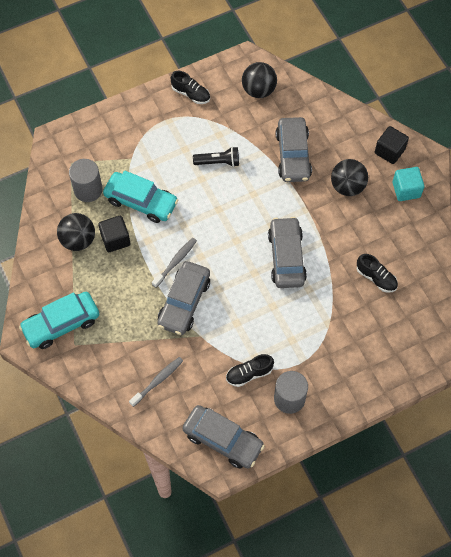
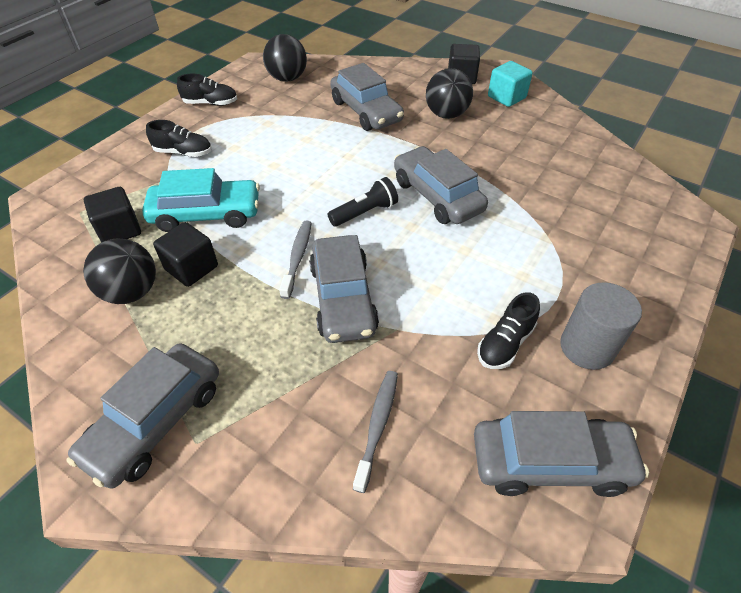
camera: 30 degrees left, 15 degrees down
turquoise car [19,292,99,349] -> grey car [67,343,219,489]
grey cylinder [69,159,103,202] -> black cube [84,187,141,243]
black flashlight [193,147,239,167] -> black flashlight moved to [328,177,398,227]
black shoe [357,254,398,293] -> black shoe moved to [146,120,212,157]

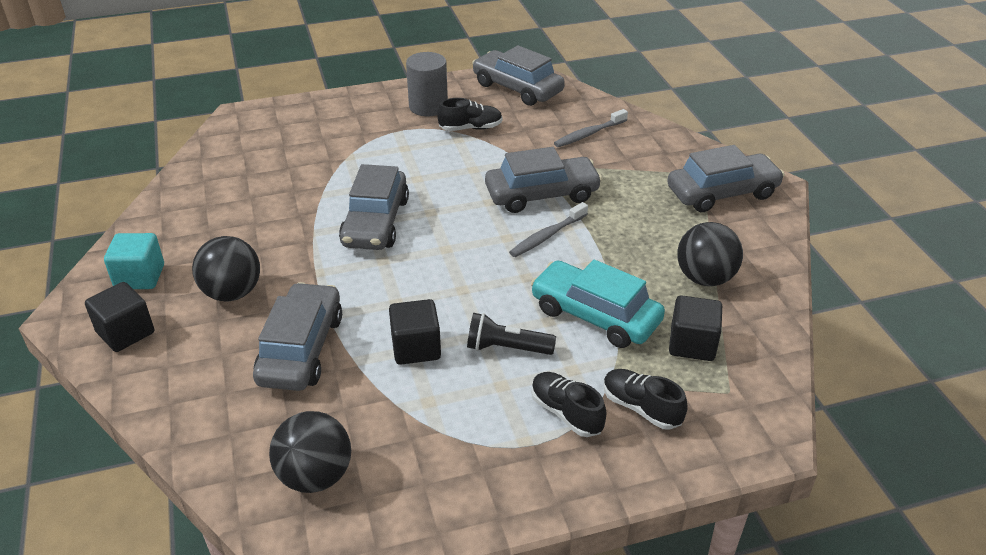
camera: 140 degrees left, 10 degrees down
black cube [153,222,218,287] -> black cube moved to [389,299,441,365]
black shoe [177,73,237,106] -> black shoe moved to [604,369,688,430]
grey car [309,235,379,343] -> grey car turned 45 degrees clockwise [485,147,602,213]
black flashlight [328,177,398,227] -> black flashlight moved to [467,313,556,355]

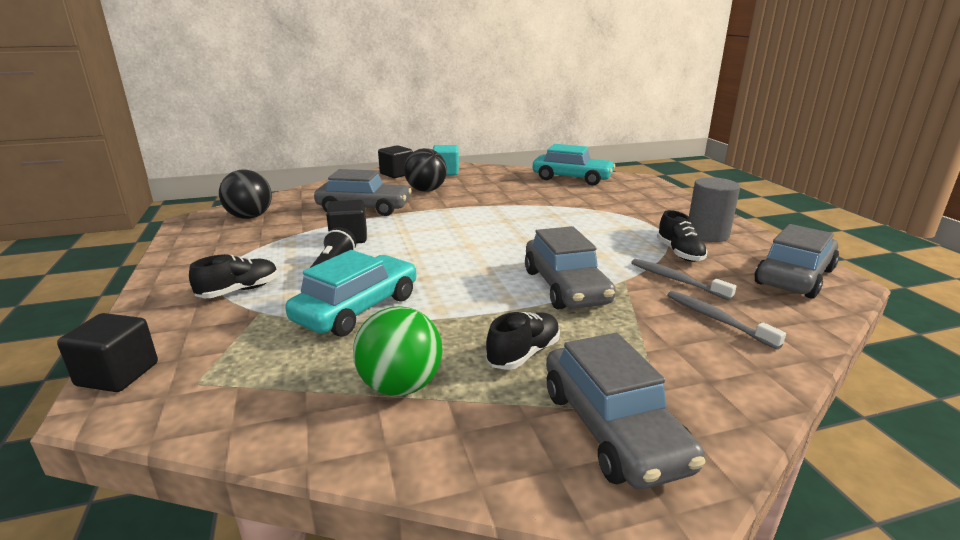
camera: 90 degrees right, 15 degrees down
grey car [339,164,409,250] -> none
grey toothbrush [509,202,588,257] -> grey toothbrush moved to [631,259,737,301]
black shoe [604,369,688,430] -> black shoe moved to [486,312,560,370]
black cube [669,295,722,361] -> black cube moved to [57,313,158,392]
black ball [677,222,743,286] -> green ball [353,306,443,396]
none -> turquoise car [533,144,615,185]

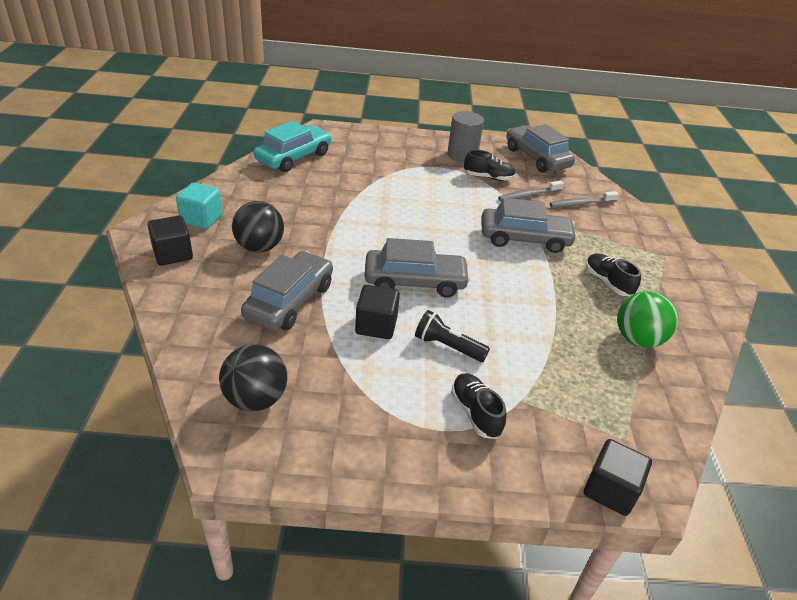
camera: 75 degrees left, 15 degrees up
turquoise car [285,250,417,337] -> none
grey car [546,333,705,490] -> grey car moved to [365,238,470,298]

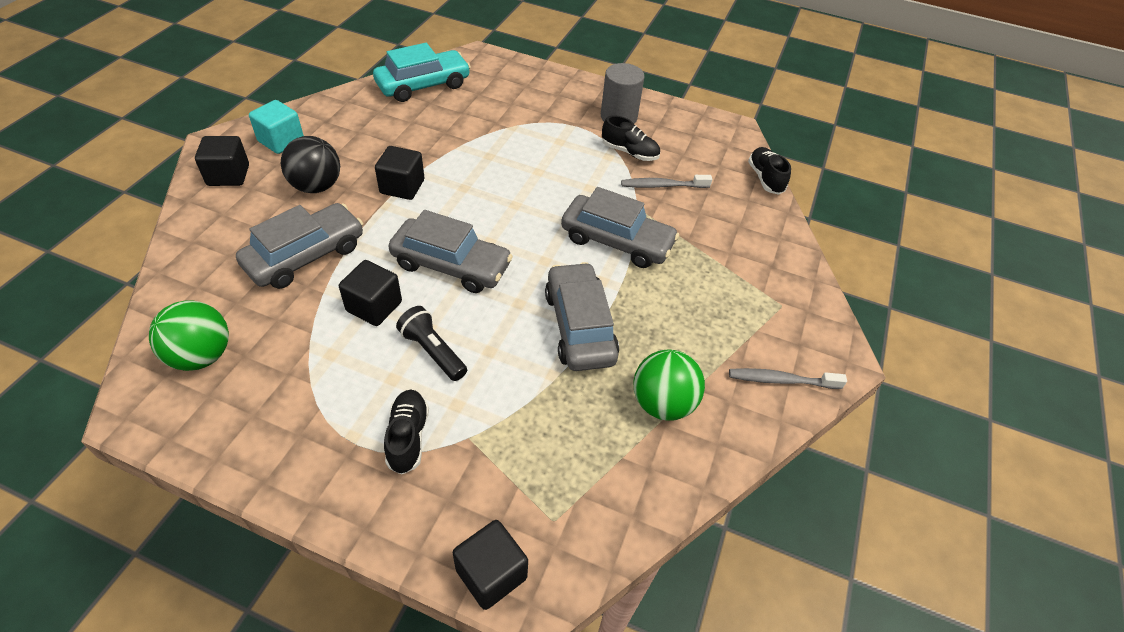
camera: 20 degrees right, 10 degrees up
black ball [219,344,287,412] -> green ball [149,300,229,371]
grey car [506,124,575,173] -> grey car moved to [545,262,619,371]
grey toothbrush [550,191,619,207] -> grey toothbrush moved to [729,368,847,389]
black shoe [586,253,641,296] -> black shoe moved to [748,147,791,195]
none -> black cube [375,146,424,200]

